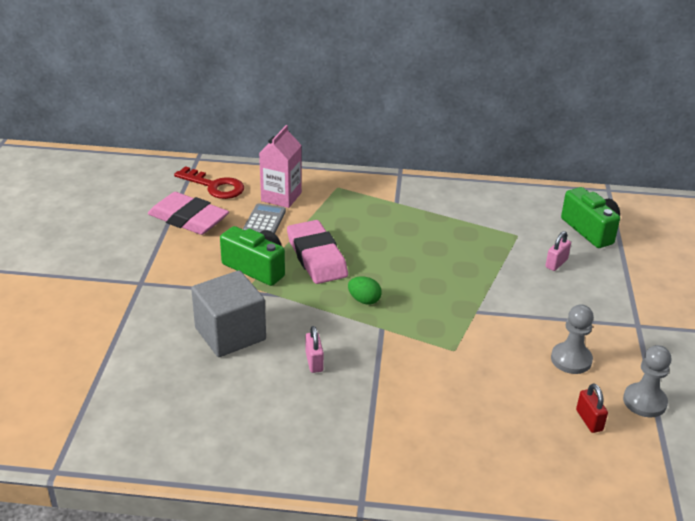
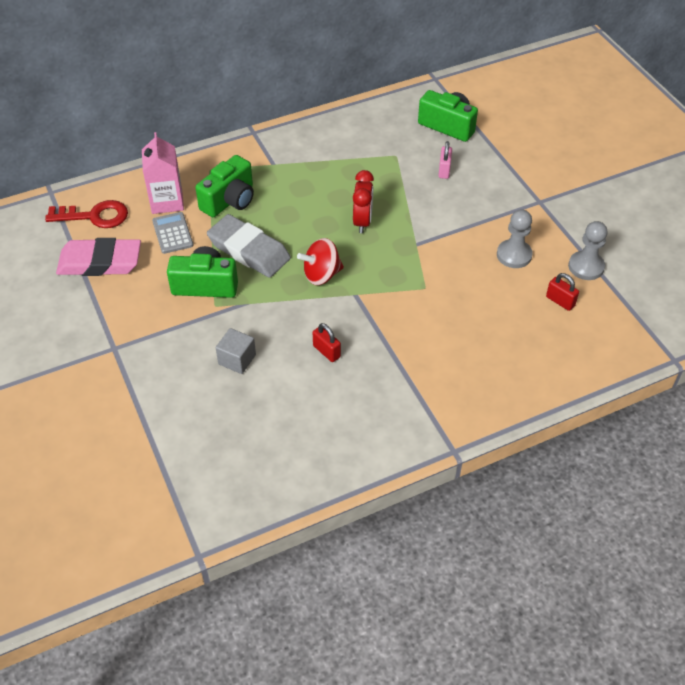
camera: 30 degrees left, 15 degrees up
grey cube [191,270,266,357] -> grey cube [216,328,256,374], size x0.54
pink eraser [287,220,348,284] -> grey eraser [207,214,291,278]
pink padlock [305,326,324,373] -> red padlock [313,323,341,362]
green egg [348,276,382,305] -> red spinning top [297,238,344,285]
none -> green camera [195,155,254,217]
none -> red clock [353,170,374,233]

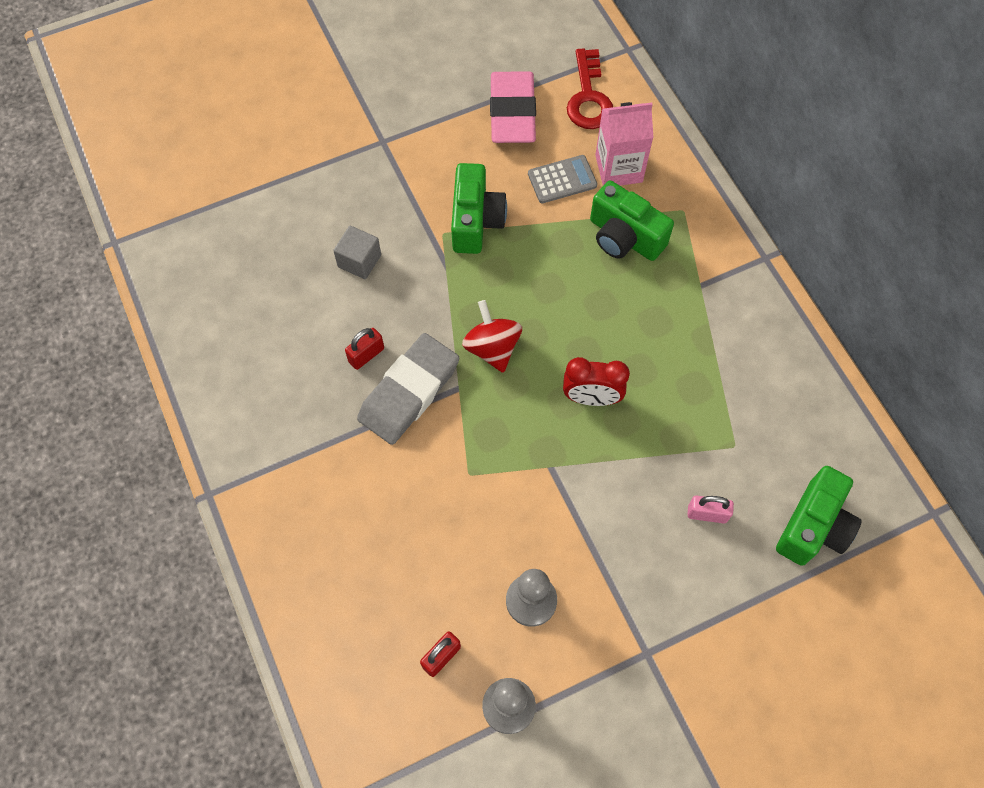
camera: 90 degrees right, 15 degrees up
grey eraser [207,214,291,278] -> grey eraser moved to [357,333,459,445]

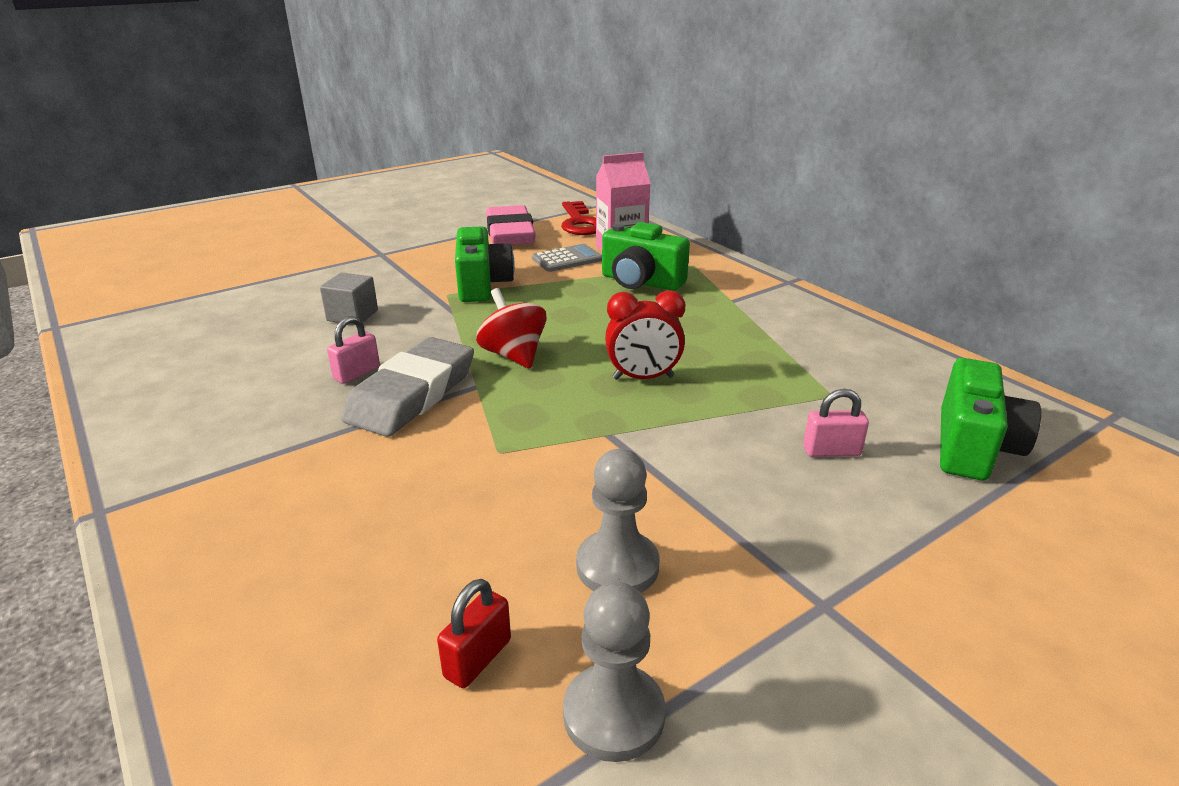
camera: 10 degrees left, 35 degrees down
red padlock [345,328,384,370] -> pink padlock [327,316,380,384]

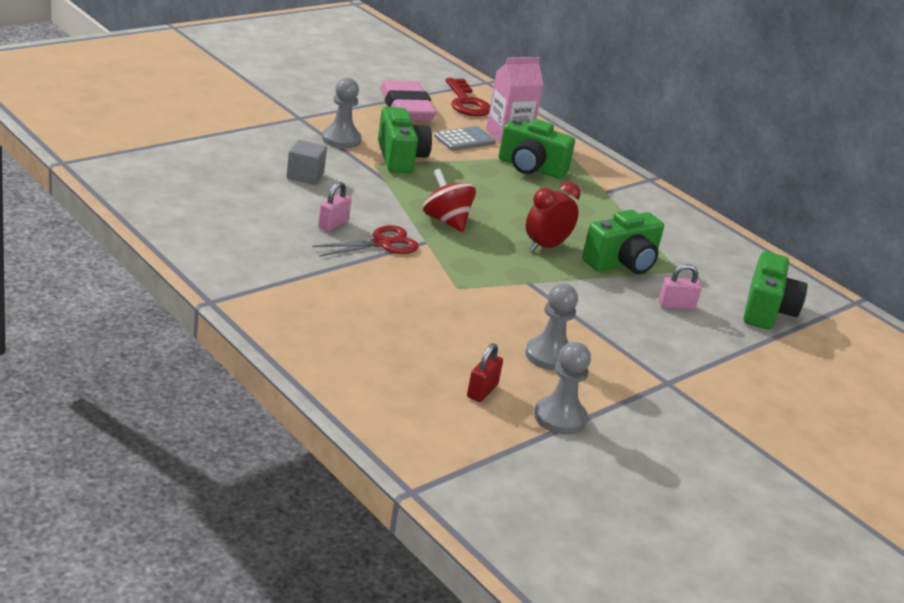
camera: 10 degrees left, 0 degrees up
grey eraser [341,337,474,437] -> red scissors [313,225,419,257]
red clock [605,290,685,380] -> red clock turned 150 degrees clockwise [526,182,580,251]
none -> grey pawn [322,78,362,149]
none -> green camera [582,210,664,274]

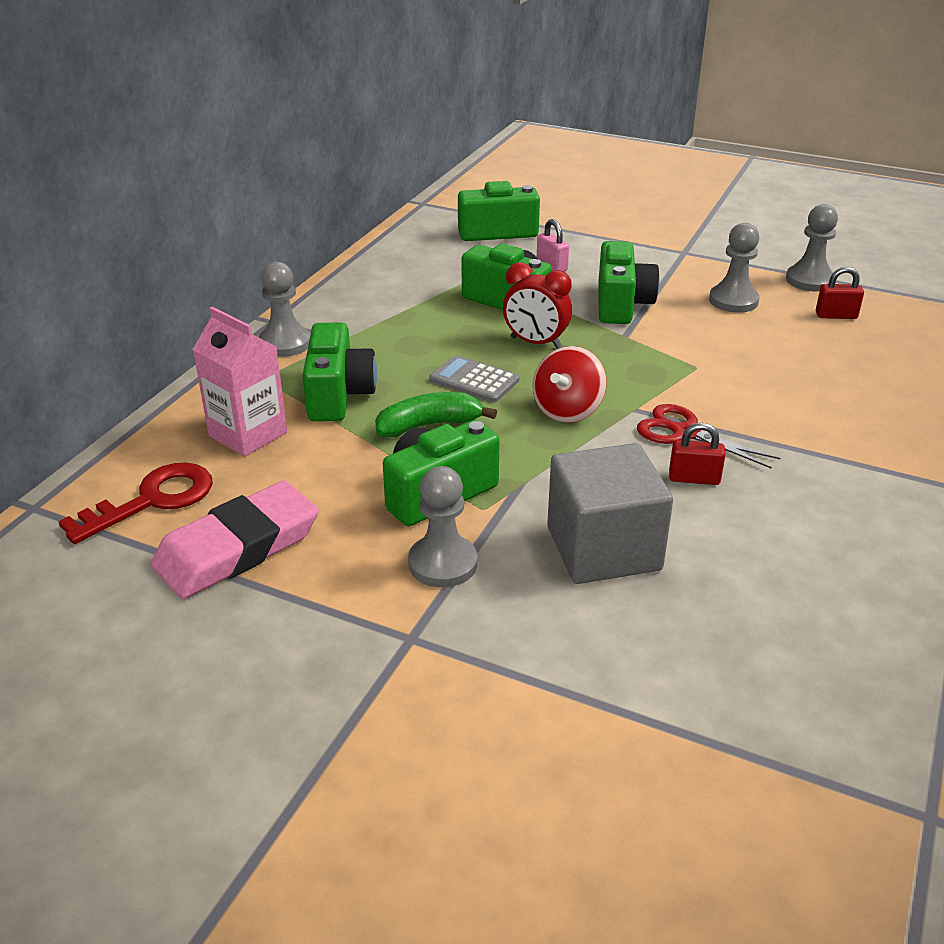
camera: 110 degrees left, 5 degrees up
grey cube [287,140,327,185] -> grey cube [547,443,673,584], size x1.84
pink padlock [318,181,352,231] -> red padlock [669,423,725,485]
grey calculator [434,126,496,151] -> grey calculator moved to [429,355,520,403]
none -> grey pawn [258,262,310,357]
none -> green banana [375,392,497,437]
none -> green camera [598,241,660,324]

